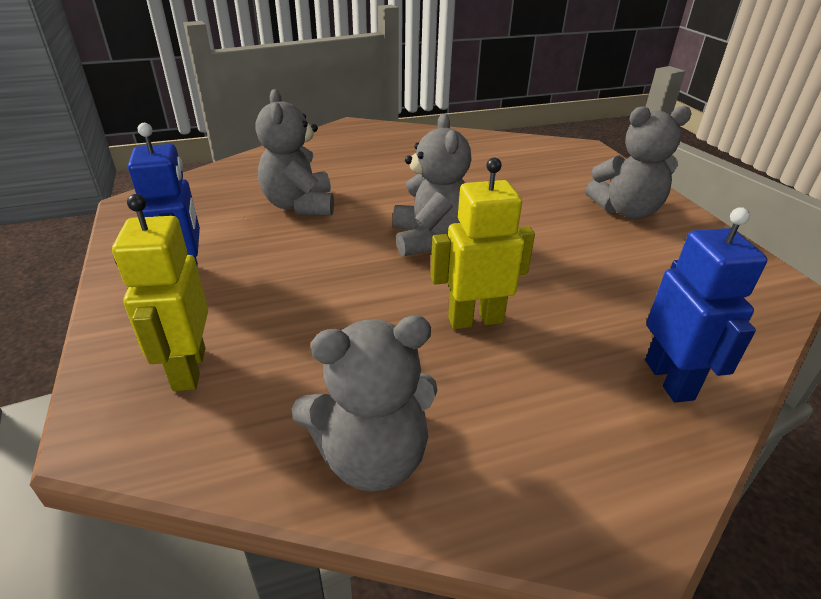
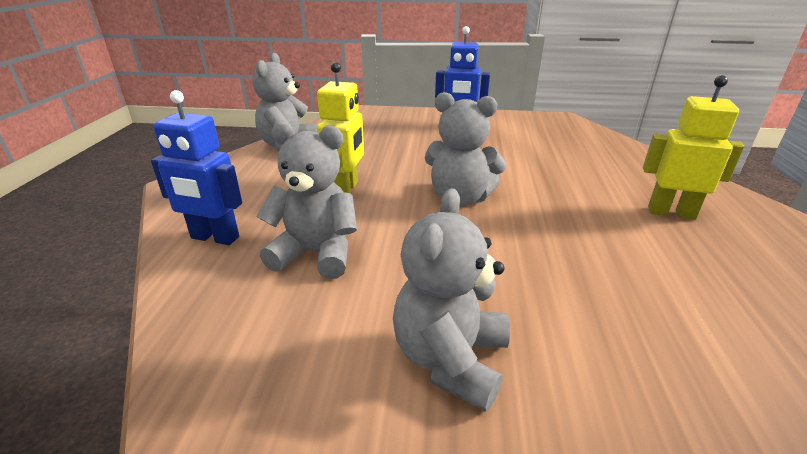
camera: 115 degrees right, 5 degrees down
yellow robot [112,194,208,391] -> yellow robot moved to [643,75,744,220]
grey teddy bear [256,89,334,216] -> grey teddy bear moved to [256,122,357,279]

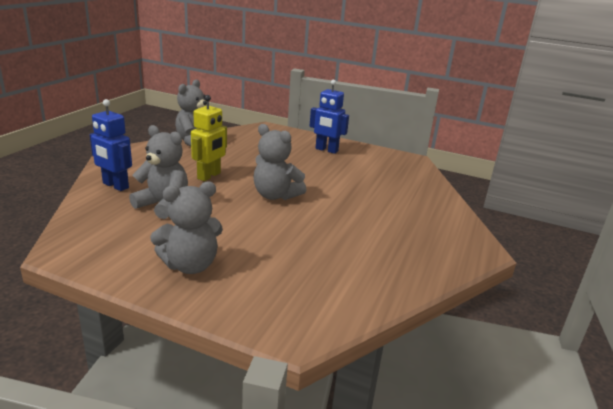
camera: 15 degrees right, 5 degrees down
grey teddy bear [393,188,510,412] -> grey teddy bear turned 150 degrees counterclockwise [150,181,223,274]
yellow robot [643,75,744,220] -> none

